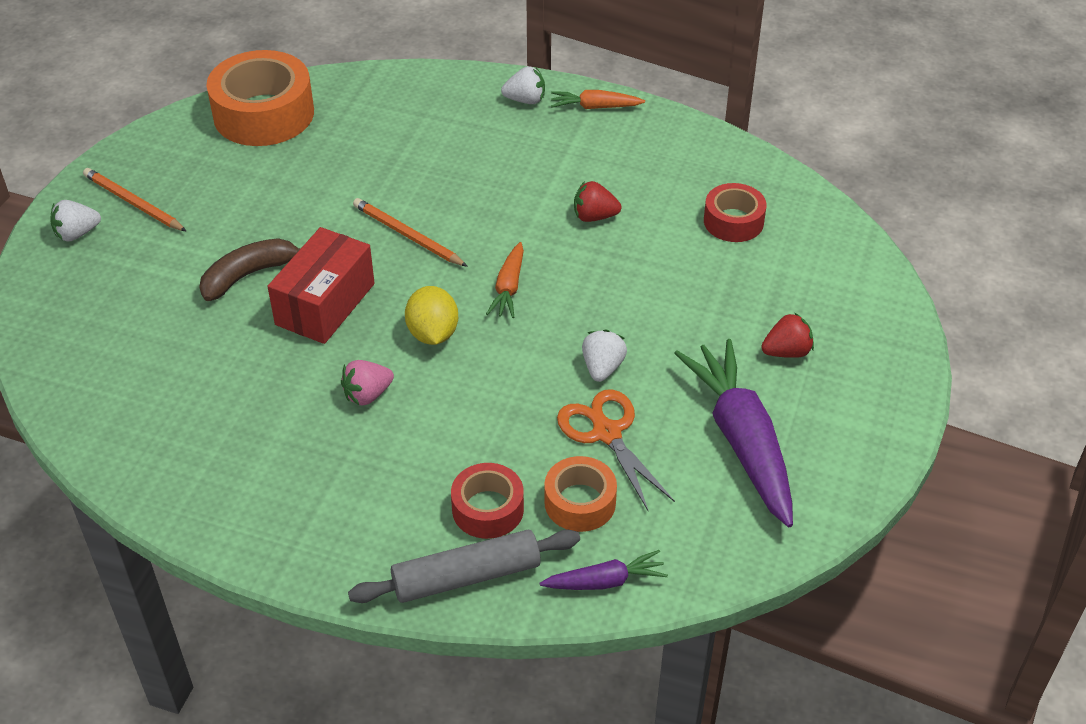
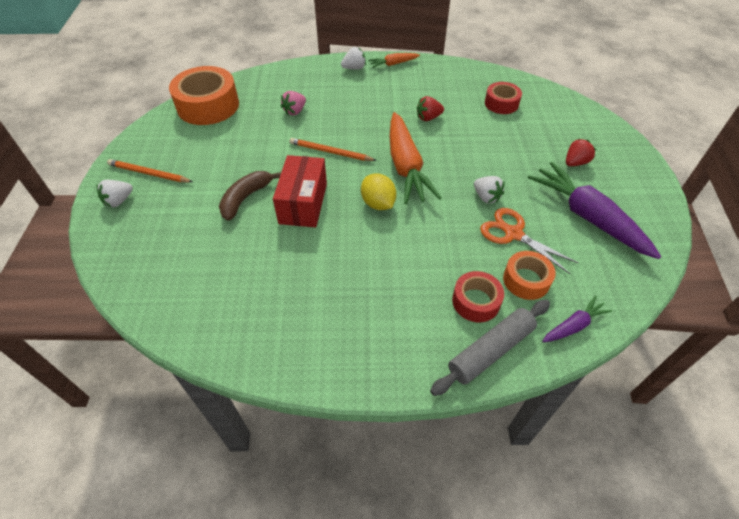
camera: 20 degrees left, 5 degrees up
pink strawberry [341,360,394,406] -> pink strawberry moved to [281,91,306,115]
orange carrot [486,242,524,318] -> orange carrot [390,112,441,204], size x2.04
white strawberry [582,329,627,382] -> white strawberry turned 150 degrees clockwise [474,176,505,203]

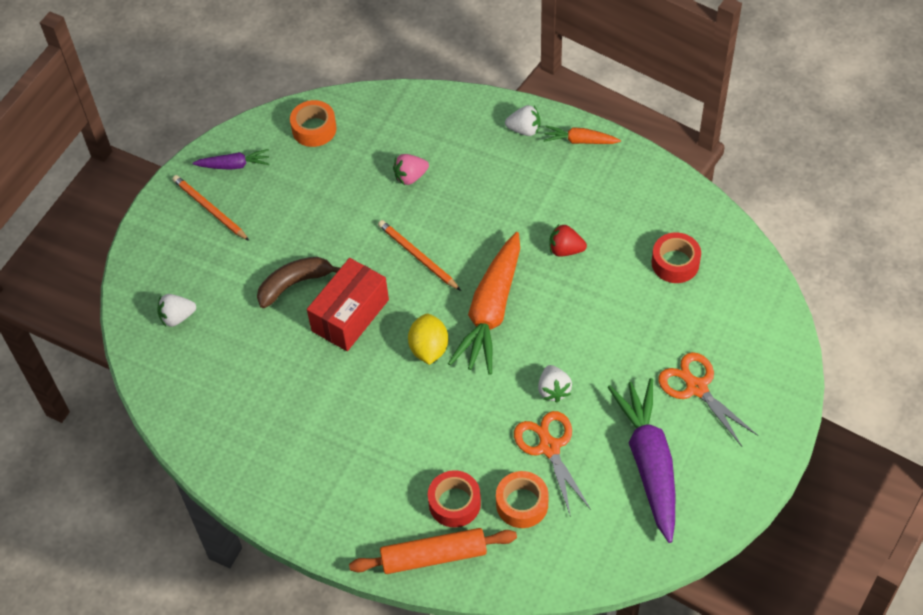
camera: 30 degrees right, 5 degrees up
white strawberry [97,180,133,207] -> white strawberry moved to [157,294,196,327]
orange tape [169,66,239,125] -> orange tape [290,100,337,147], size x0.56
grey rolling pin [430,300,550,396] -> orange rolling pin [349,528,517,574]
purple carrot [542,296,612,342] -> purple carrot moved to [193,149,269,170]
red strawberry [566,139,596,166] -> orange scissors [658,352,758,447]

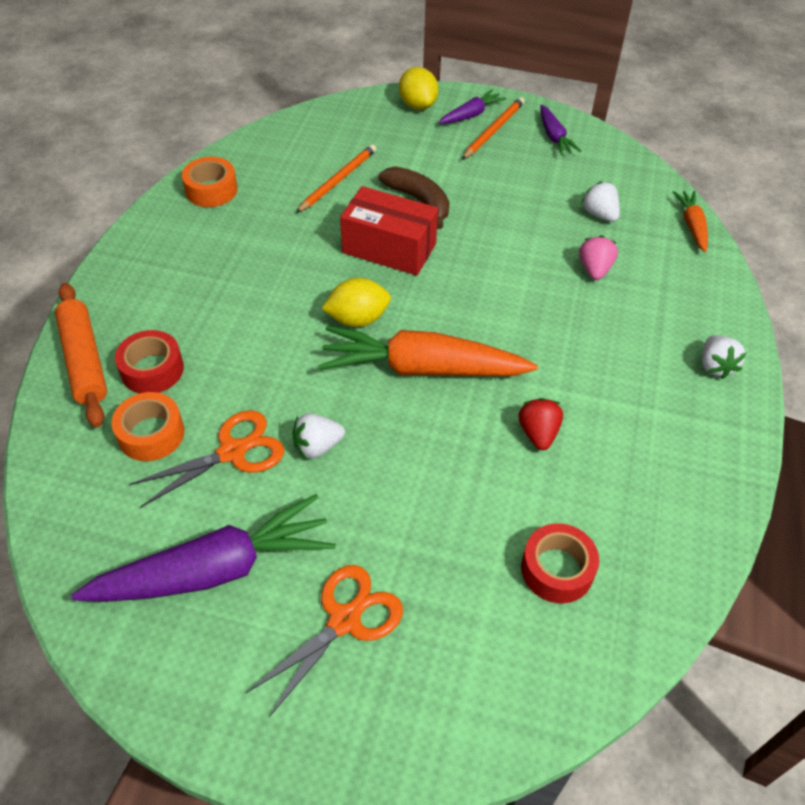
camera: 75 degrees right, 5 degrees down
white strawberry [157,294,196,327] -> white strawberry moved to [581,181,620,222]
orange tape [290,100,337,147] -> orange tape moved to [182,157,238,207]
orange pencil [378,220,461,291] -> orange pencil moved to [296,144,376,213]
pink strawberry [393,154,429,185] -> pink strawberry turned 45 degrees clockwise [579,235,618,280]
orange carrot [544,126,621,144] -> orange carrot moved to [673,191,708,252]
none -> yellow lemon [399,67,438,110]
none -> purple carrot [439,89,506,124]

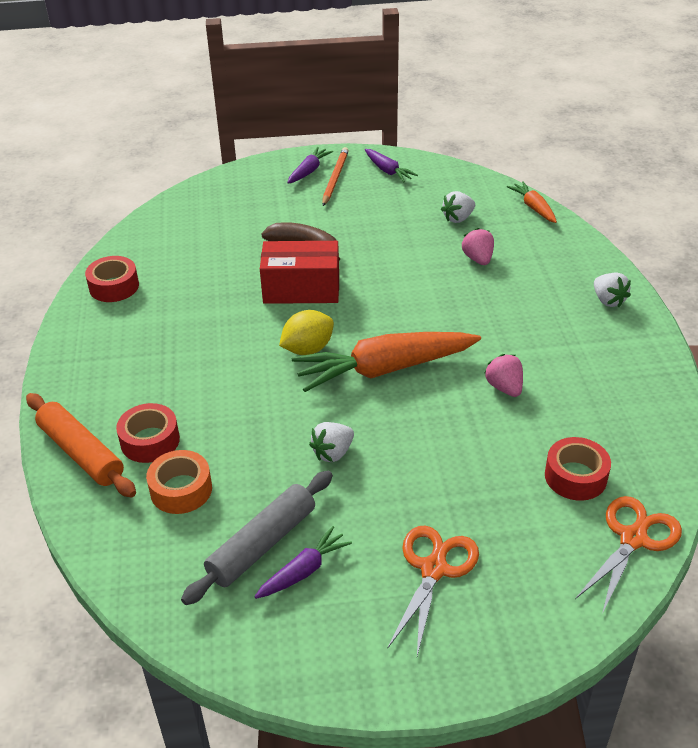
camera: 20 degrees left, 10 degrees down
purple carrot [71,494,336,602] -> purple carrot [254,526,352,599], size x0.49
orange scissors [129,410,284,507] -> orange scissors moved to [575,496,682,614]
orange tape [182,157,238,207] -> red tape [85,256,139,302]
orange pencil [296,144,376,213] -> none
yellow lemon [399,67,438,110] -> none
red strawberry [518,398,563,450] -> pink strawberry [484,354,523,397]
white strawberry [581,181,620,222] -> white strawberry turned 75 degrees counterclockwise [441,191,475,223]
none -> grey rolling pin [181,470,333,605]

